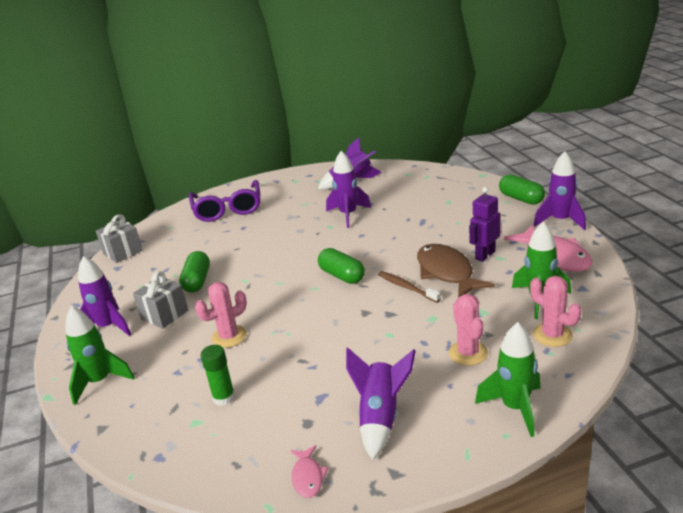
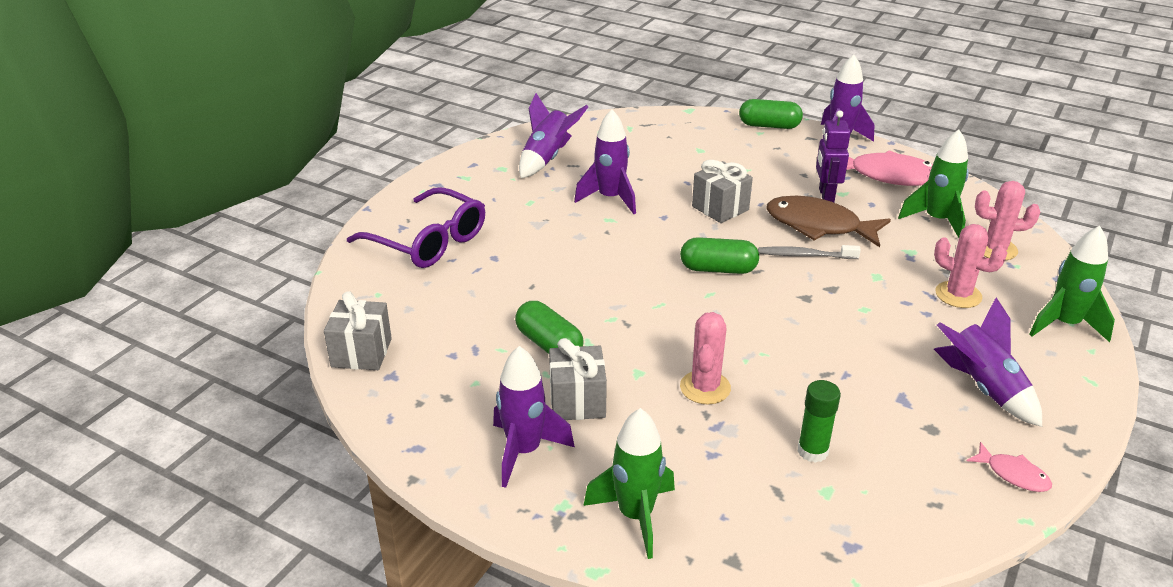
camera: 45 degrees left, 5 degrees up
brown toothbrush [378,271,441,303] -> grey toothbrush [758,245,861,259]
none -> grey gift [692,160,753,223]

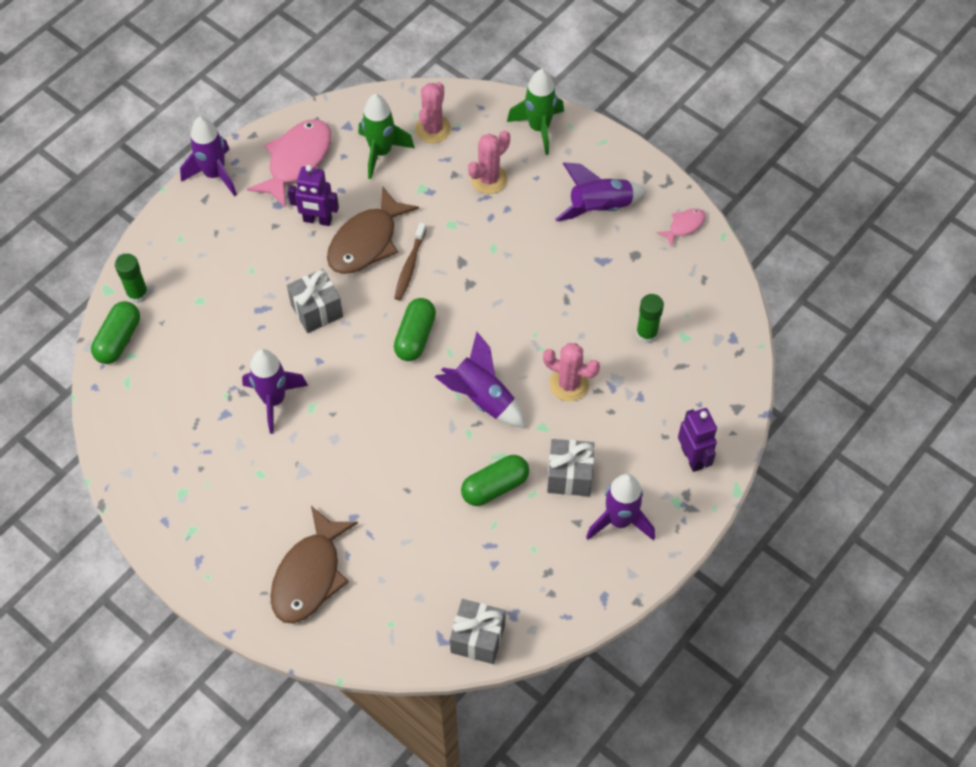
camera: 80 degrees left, 25 degrees up
purple glasses [347,187,485,268] -> brown fish [270,506,358,624]
purple rocket [519,93,588,178] -> purple rocket moved to [435,332,526,428]
green rocket [583,408,675,559] -> purple robot [678,408,717,472]
green capsule [739,99,803,129] -> green capsule moved to [91,301,140,364]
grey toothbrush [758,245,861,259] -> brown toothbrush [394,222,427,300]
none -> green glue stick [115,254,149,303]

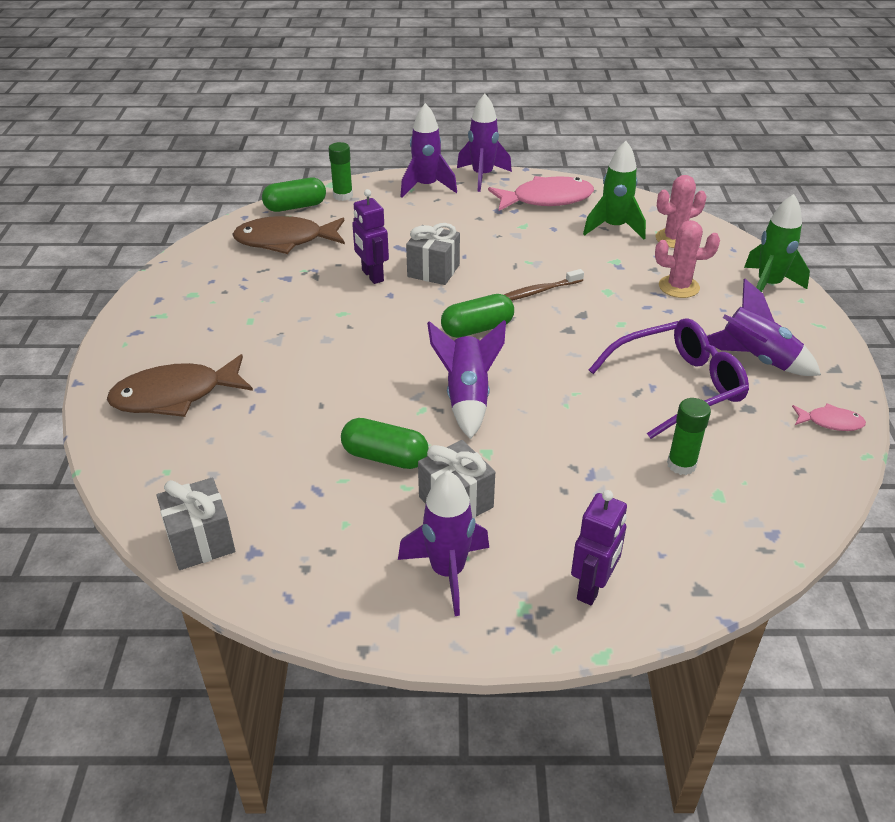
camera: 50 degrees right, 20 degrees down
purple rocket [242,349,308,434] -> purple rocket moved to [400,103,457,198]
purple robot [288,165,339,226] -> purple robot moved to [352,189,389,284]
brown fish [327,186,419,274] -> brown fish moved to [233,216,345,254]
pink cactus [543,343,600,401] -> none
none -> purple glasses [589,318,749,439]

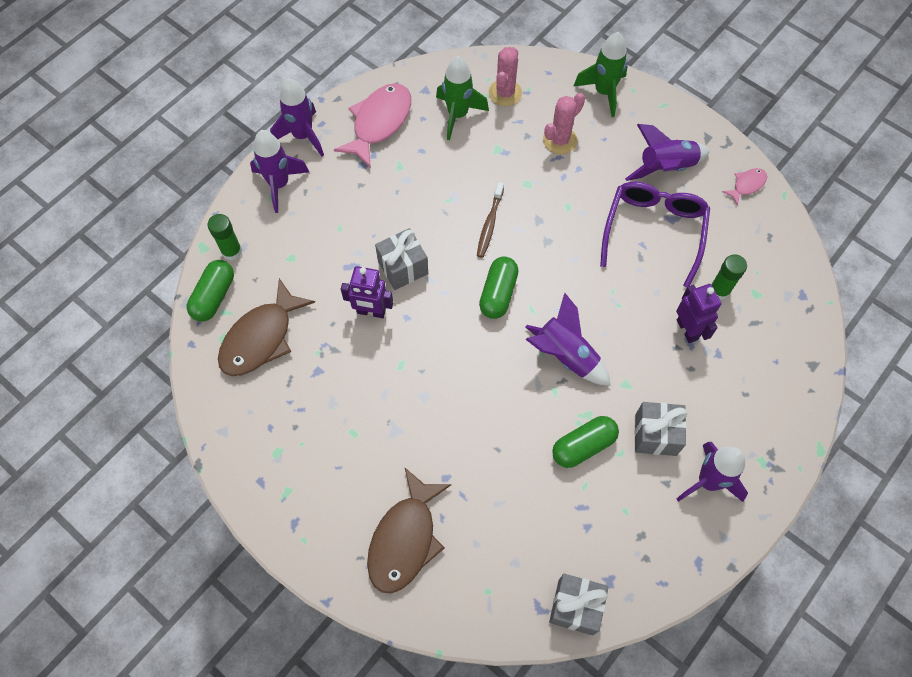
camera: 50 degrees left, 25 degrees up
purple robot [571,490,627,605] -> purple robot moved to [676,284,721,343]

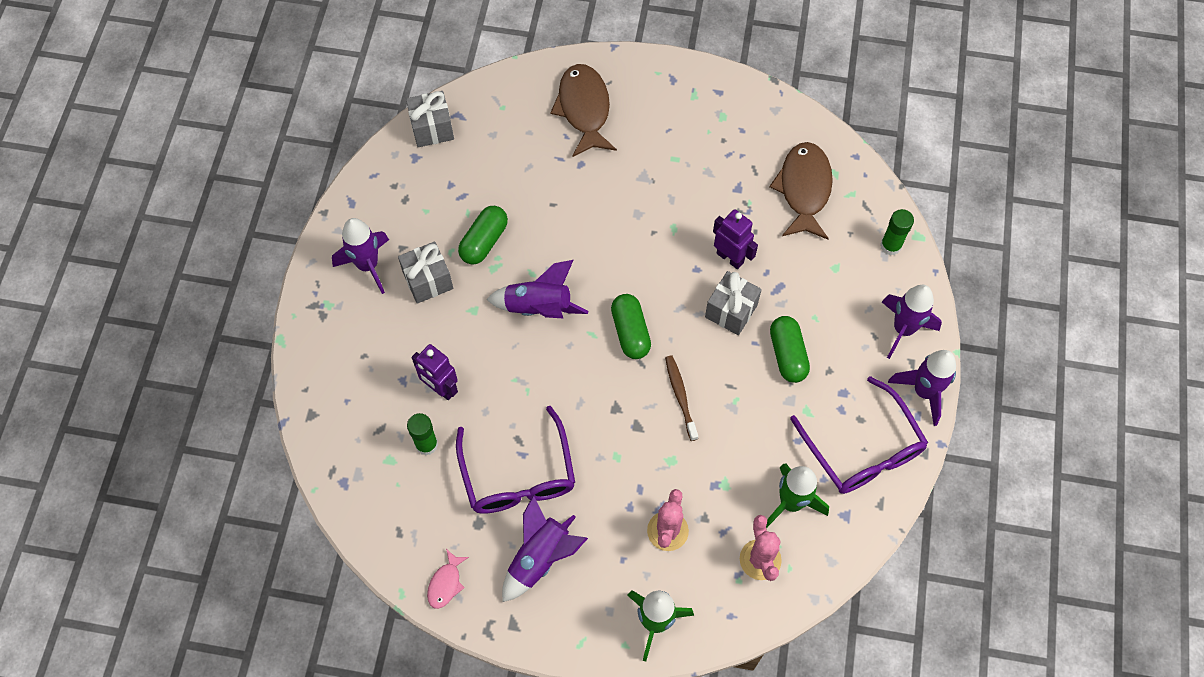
camera: 150 degrees right, 0 degrees up
green capsule [187,260,234,322] -> green capsule moved to [770,316,810,383]
pink fish [334,83,411,168] -> purple glasses [790,376,928,494]
purple robot [341,266,393,318] -> purple robot turned 60 degrees clockwise [713,209,758,269]

